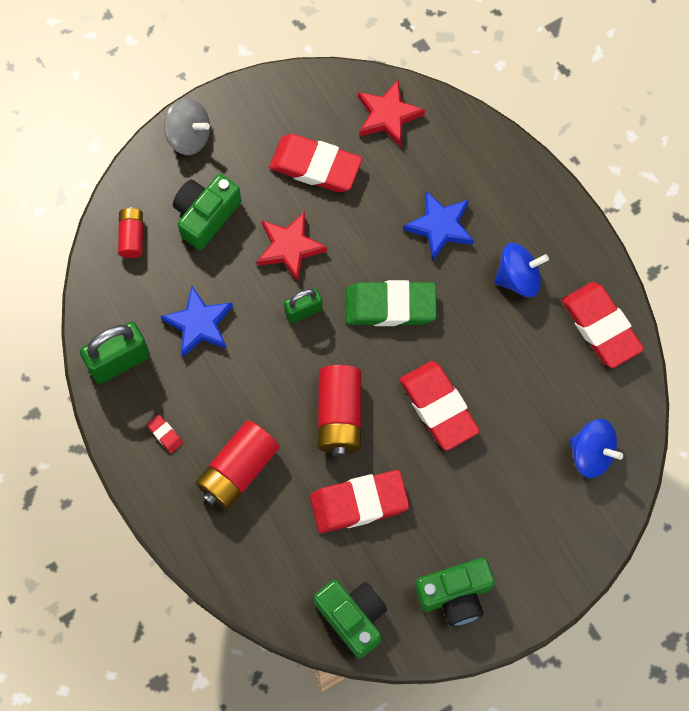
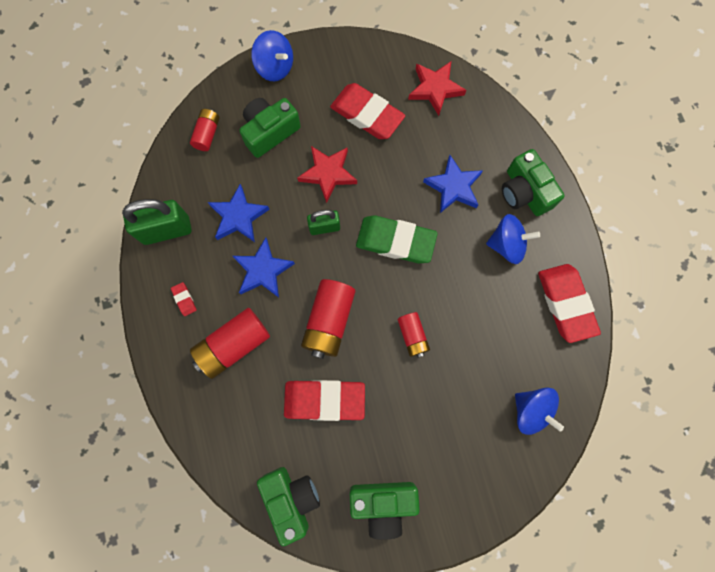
camera: 15 degrees right, 5 degrees up
grey spinning top [164,98,210,155] -> blue spinning top [251,30,293,81]
red eraser [400,361,480,451] -> red battery [398,312,430,358]
none -> blue star [233,237,295,298]
none -> green camera [502,149,565,216]

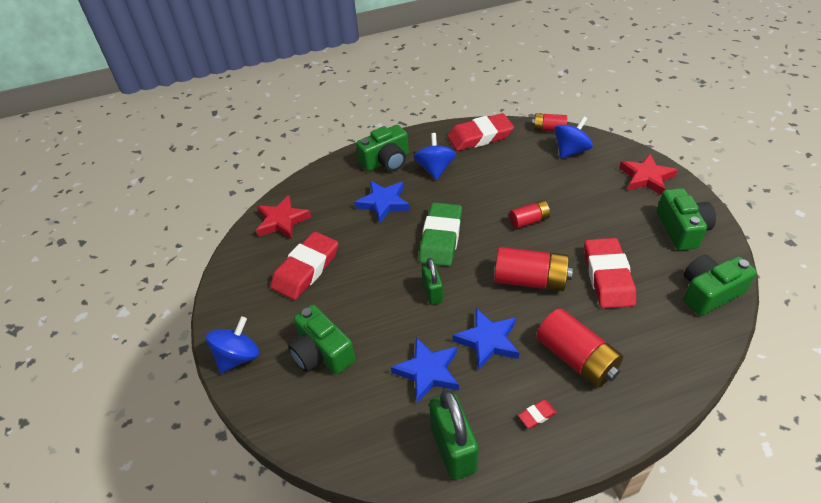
camera: 90 degrees left, 30 degrees down
red battery [190,109,220,151] -> red battery moved to [532,113,567,131]
red star [297,146,357,203] -> red star moved to [619,154,678,195]

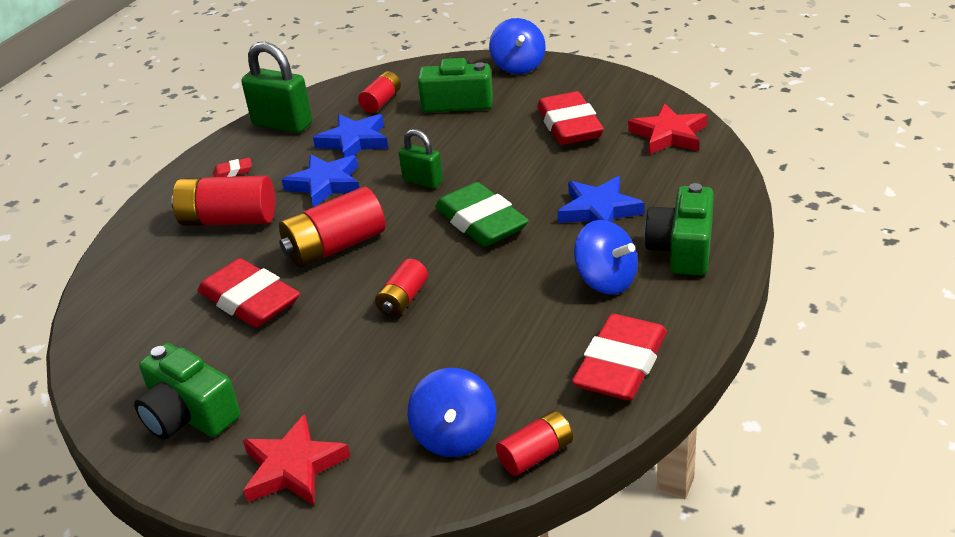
camera: 135 degrees right, 10 degrees down
red eraser [518,400,557,428] -> red eraser turned 60 degrees clockwise [213,158,252,177]
green camera [683,254,757,316] -> none
none -> red battery [358,71,401,113]

